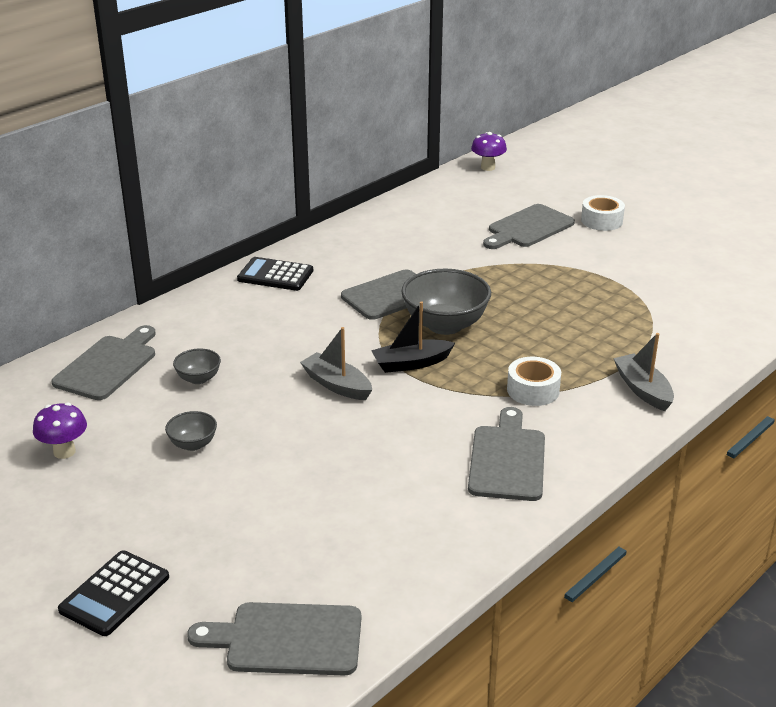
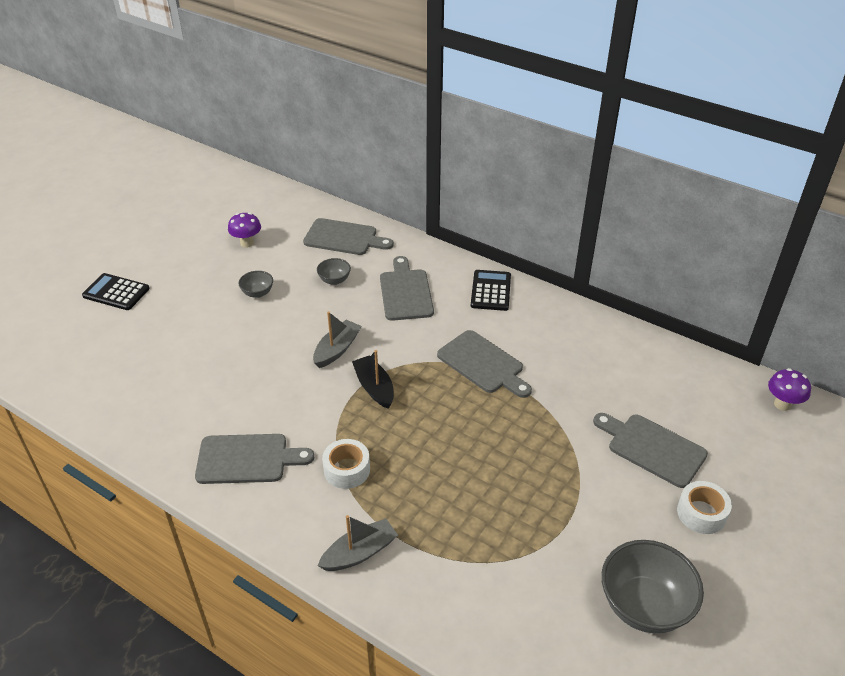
camera: 80 degrees right, 10 degrees up
grey cutting board [187,602,361,675] -> grey cutting board moved to [380,256,434,321]
grey bowl [401,269,491,335] -> grey bowl moved to [601,540,704,633]

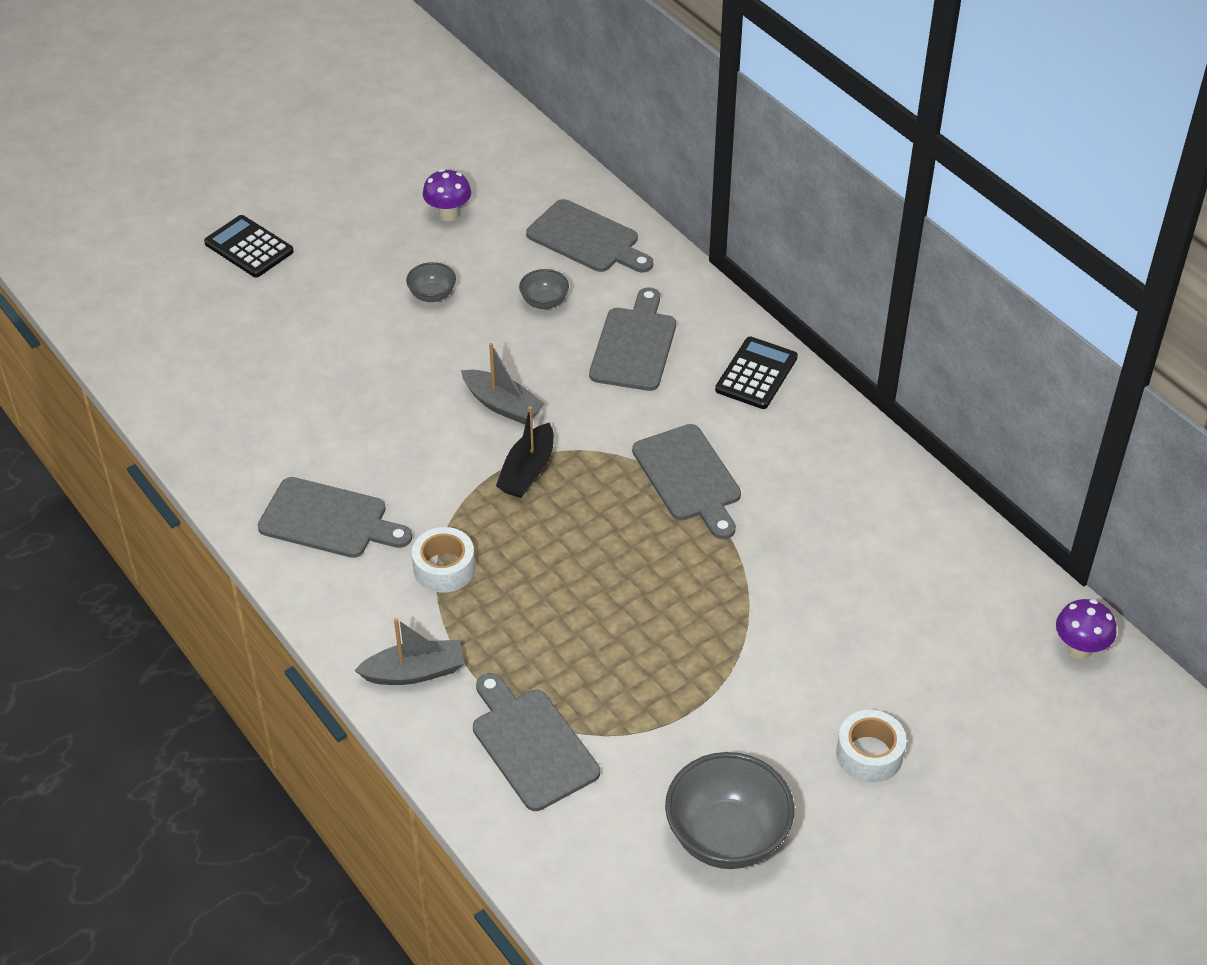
camera: 20 degrees right, 5 degrees up
grey boat [313,312,361,368] -> grey boat turned 75 degrees clockwise [461,343,545,425]
black boat [352,350,394,409] -> black boat turned 150 degrees counterclockwise [496,406,554,498]
grey cutting board [593,413,708,488] -> grey cutting board moved to [473,673,600,811]

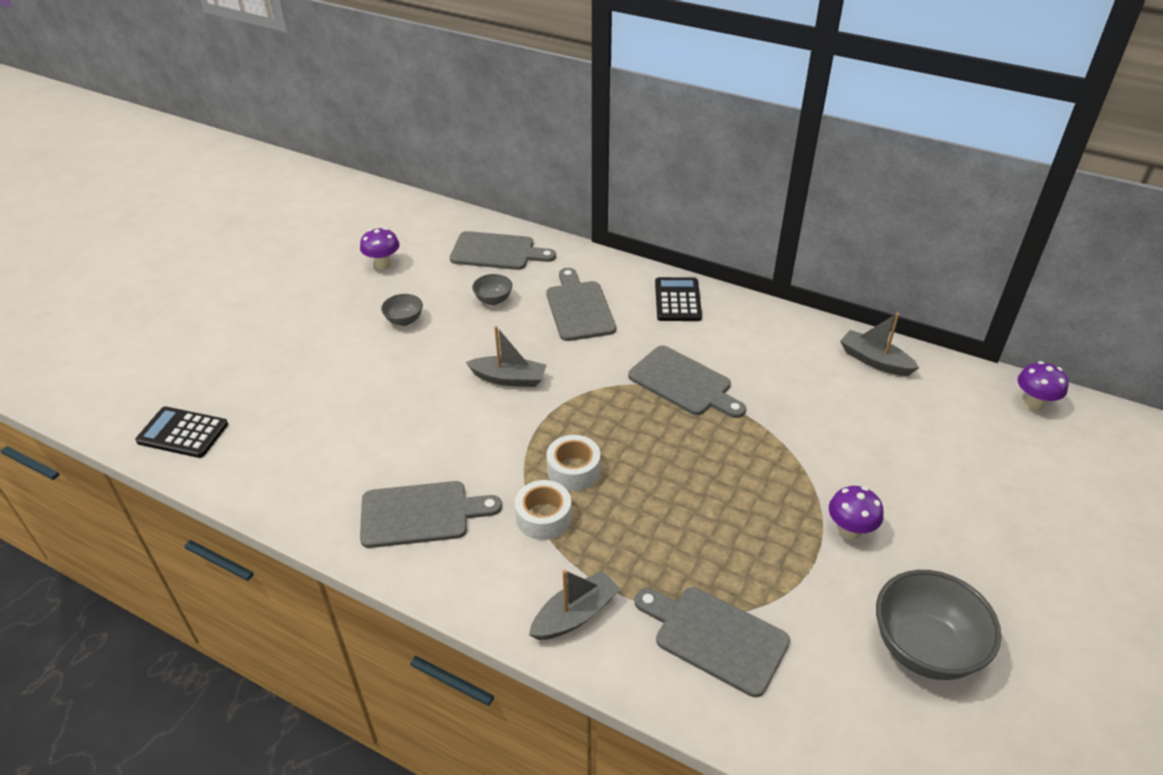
camera: 25 degrees left, 5 degrees down
black calculator [204,215,294,277] -> black calculator moved to [135,407,228,458]
black boat [496,406,554,498] -> none
white tape [836,710,906,783] -> white tape moved to [547,435,600,491]
none -> purple mushroom [829,486,884,540]
none -> grey boat [840,312,919,376]

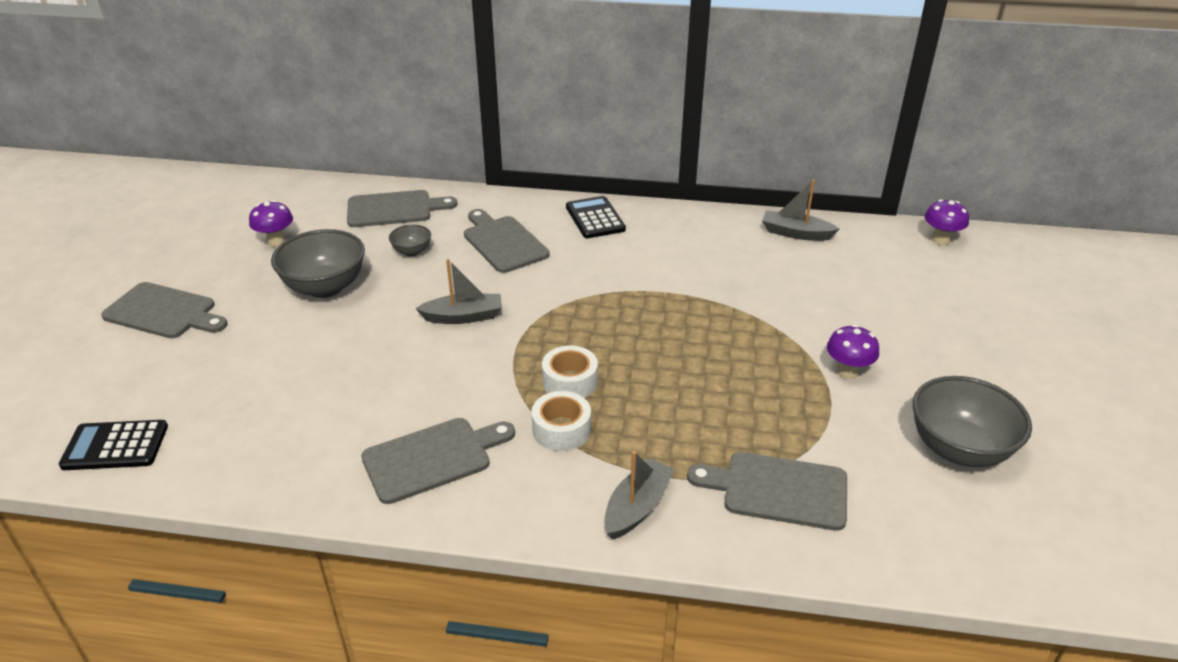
camera: 20 degrees left, 5 degrees down
grey bowl [381,294,423,326] -> grey bowl [271,229,365,298], size x2.02
grey cutting board [628,346,746,418] -> grey cutting board moved to [101,282,227,338]

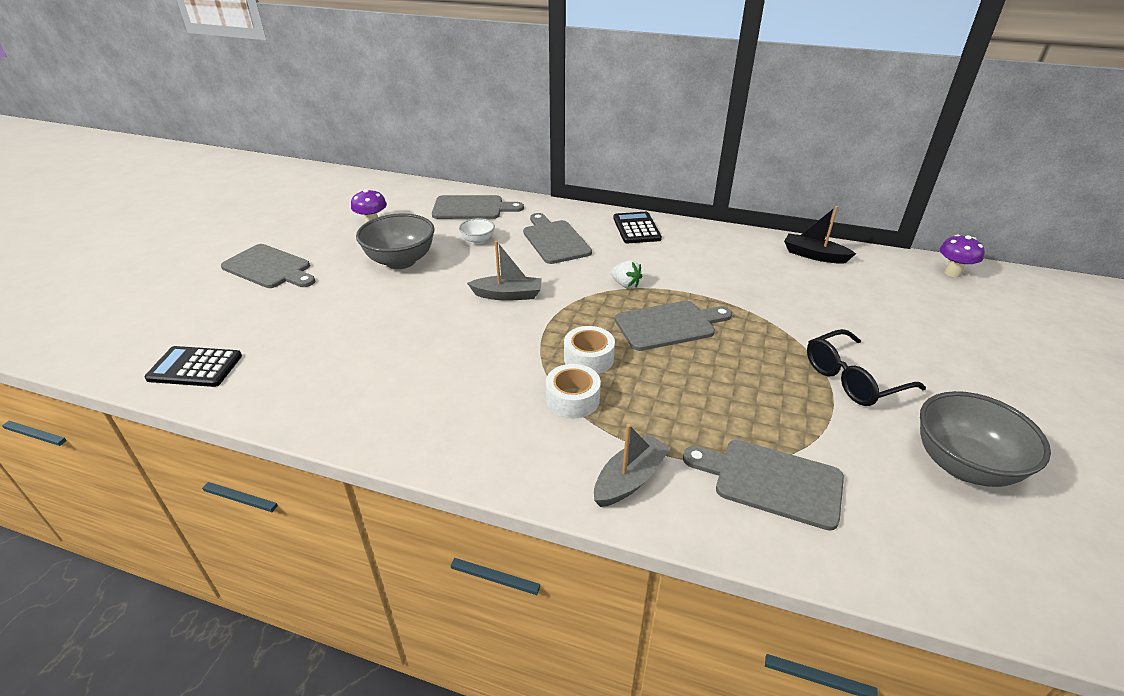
camera: 10 degrees right, 0 degrees up
grey cutting board [361,418,515,504] -> grey cutting board moved to [615,301,732,351]
grey bowl [389,225,431,256] -> white bowl [459,218,495,244]
grey boat [762,180,839,241] -> black boat [784,206,856,264]
purple mushroom [827,325,879,379] -> black glasses [807,329,926,406]
none -> white strawberry [611,260,643,289]

